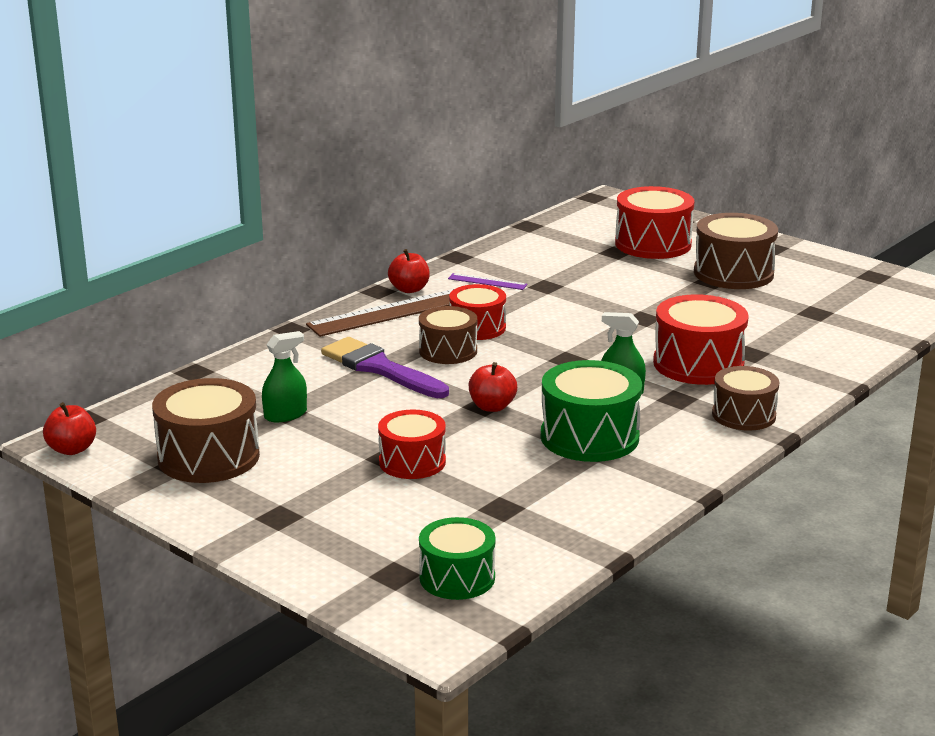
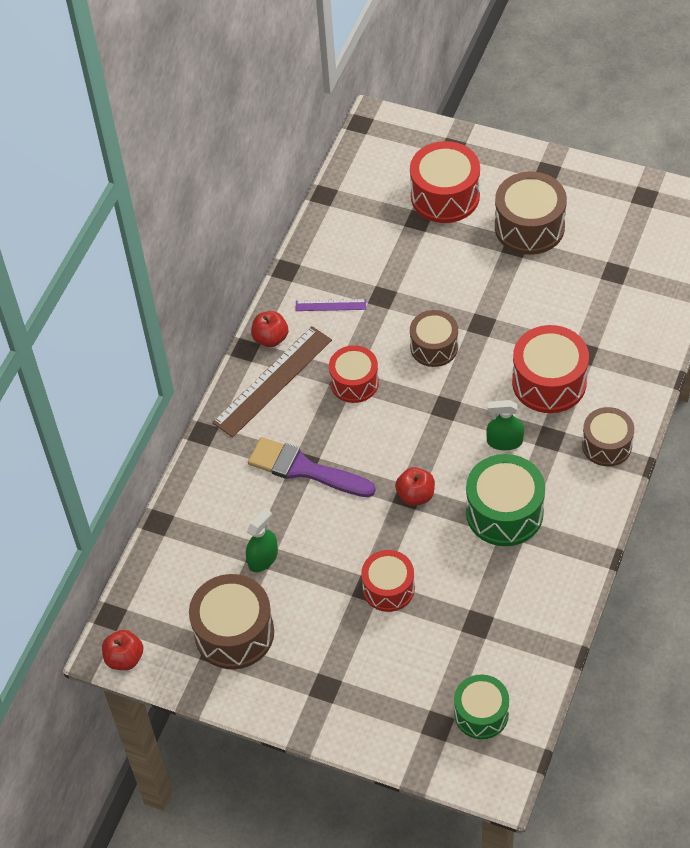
camera: 15 degrees left, 30 degrees up
brown drum [419,306,477,364] -> brown drum moved to [410,310,458,367]

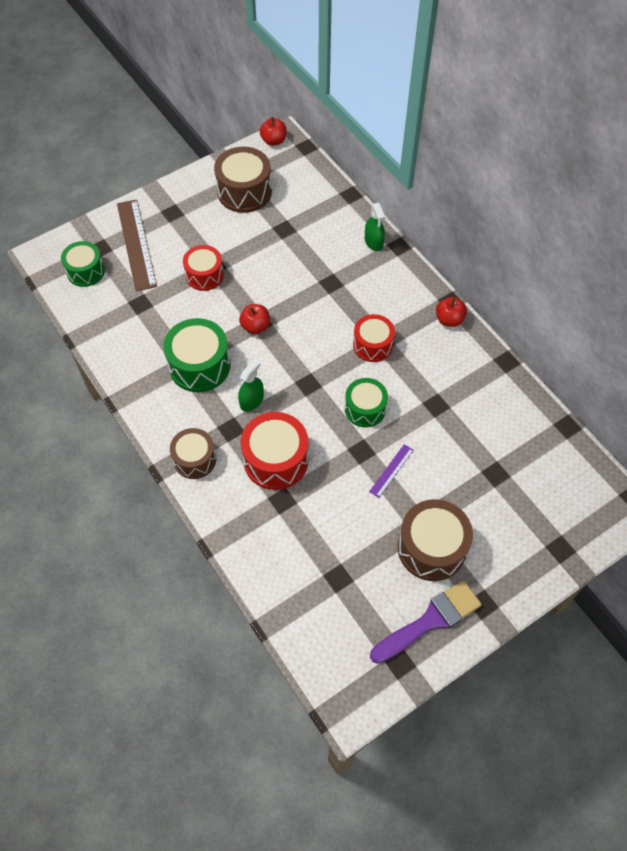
camera: 120 degrees right, 5 degrees up
brown ruler [212,326,332,438] -> brown ruler moved to [117,199,157,291]
green spray bottle [246,508,278,572] -> green spray bottle moved to [365,203,385,251]
purple brush [248,437,376,497] -> purple brush moved to [370,580,482,664]
purple ruler [295,299,366,311] -> purple ruler moved to [369,444,414,498]
red drum [410,141,480,223] -> none
brown drum [410,310,458,367] -> green drum [345,378,388,427]

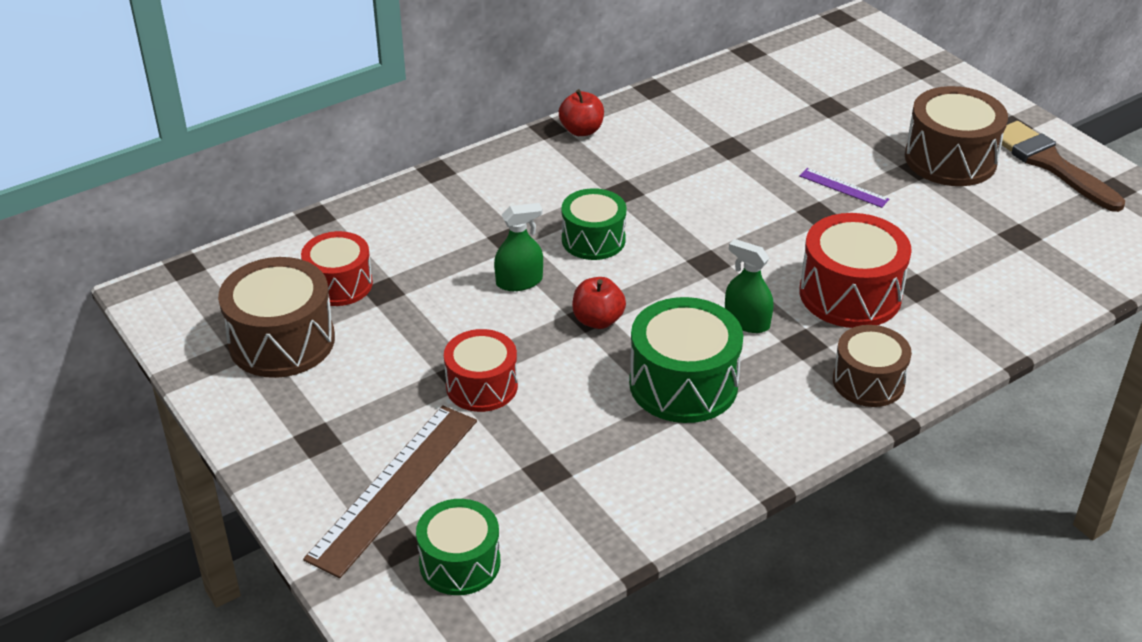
camera: 90 degrees left, 20 degrees down
brown ruler [117,199,157,291] -> brown ruler turned 45 degrees counterclockwise [303,405,477,578]
red apple [260,117,287,146] -> none
green drum [345,378,388,427] -> green drum moved to [561,188,626,260]
red drum [353,314,395,362] -> red drum moved to [301,231,373,306]
green spray bottle [365,203,385,251] -> green spray bottle moved to [494,203,543,291]
purple brush [370,580,482,664] -> brown brush [1002,121,1125,212]

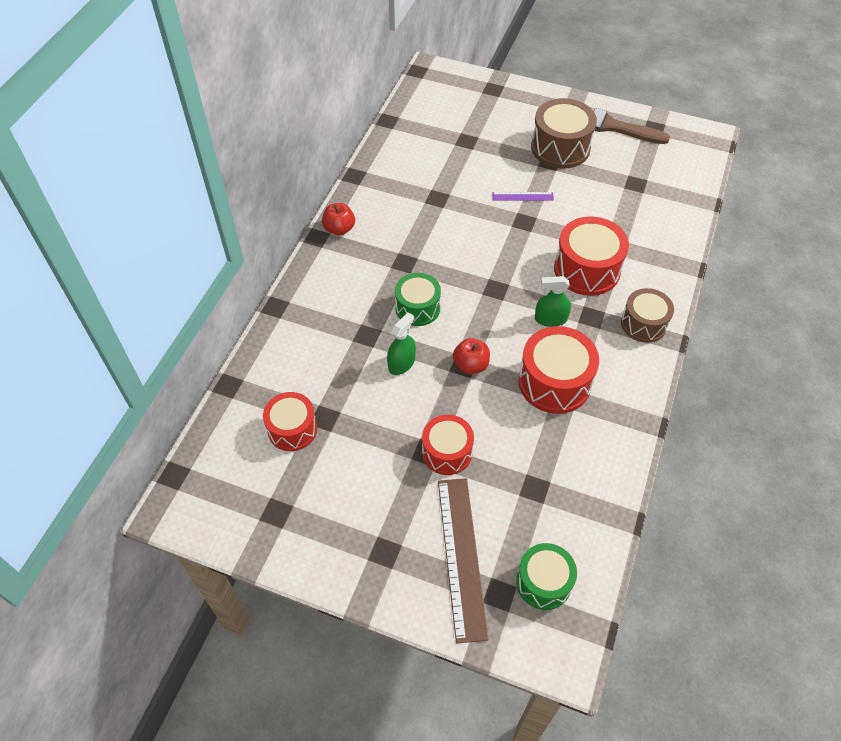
camera: 35 degrees left, 15 degrees up
brown drum [218,257,335,378] -> none
green drum [629,297,743,423] -> red drum [518,326,599,414]

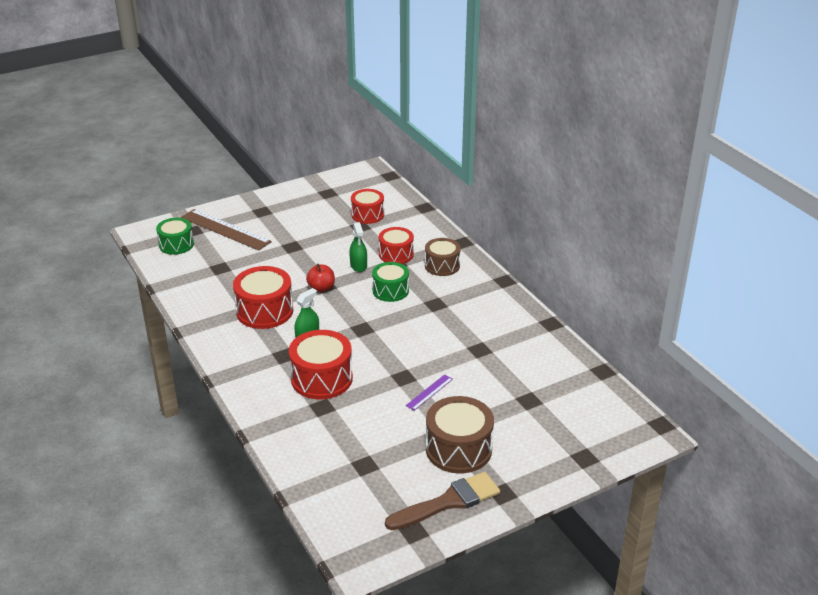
camera: 130 degrees right, 20 degrees down
red apple [322,203,355,236] -> none
red drum [422,415,474,475] -> red drum moved to [379,227,414,264]
brown drum [621,288,674,343] -> brown drum moved to [425,238,461,276]

